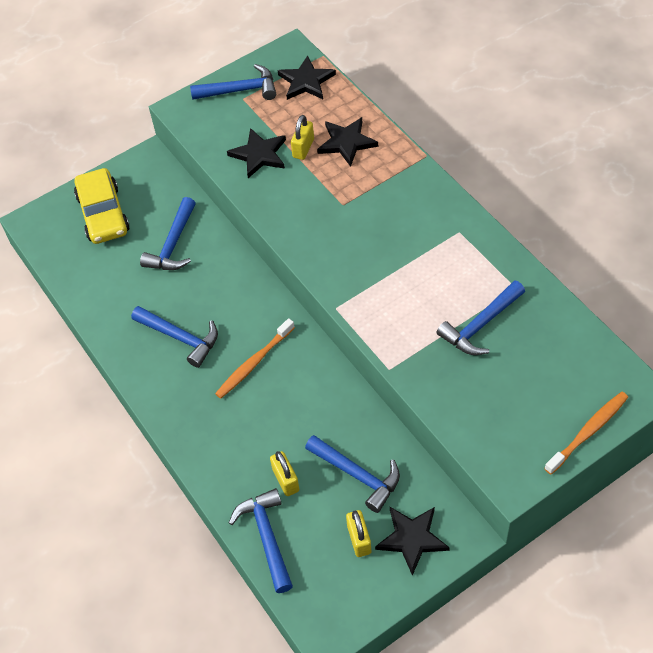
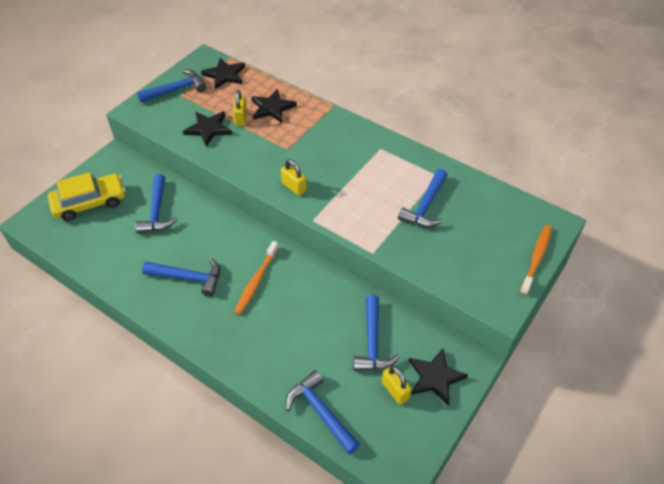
camera: 25 degrees left, 5 degrees down
yellow car [74,168,130,244] -> yellow car turned 75 degrees counterclockwise [48,172,126,221]
yellow padlock [270,451,300,496] -> yellow padlock moved to [281,159,307,196]
blue hammer [305,435,400,513] -> blue hammer turned 75 degrees clockwise [353,295,400,371]

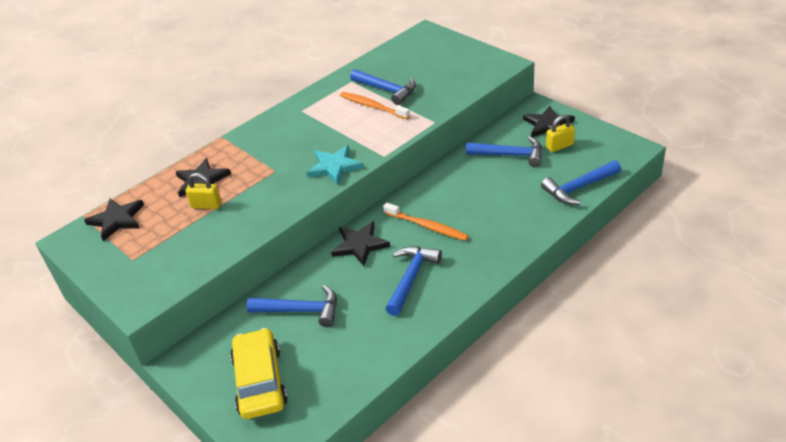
camera: 75 degrees left, 10 degrees down
blue hammer [137,70,206,102] -> none
black star [183,111,232,146] -> black star moved to [331,221,390,266]
yellow padlock [281,159,307,196] -> turquoise star [307,145,364,185]
orange toothbrush [520,225,552,295] -> orange toothbrush moved to [340,92,410,119]

